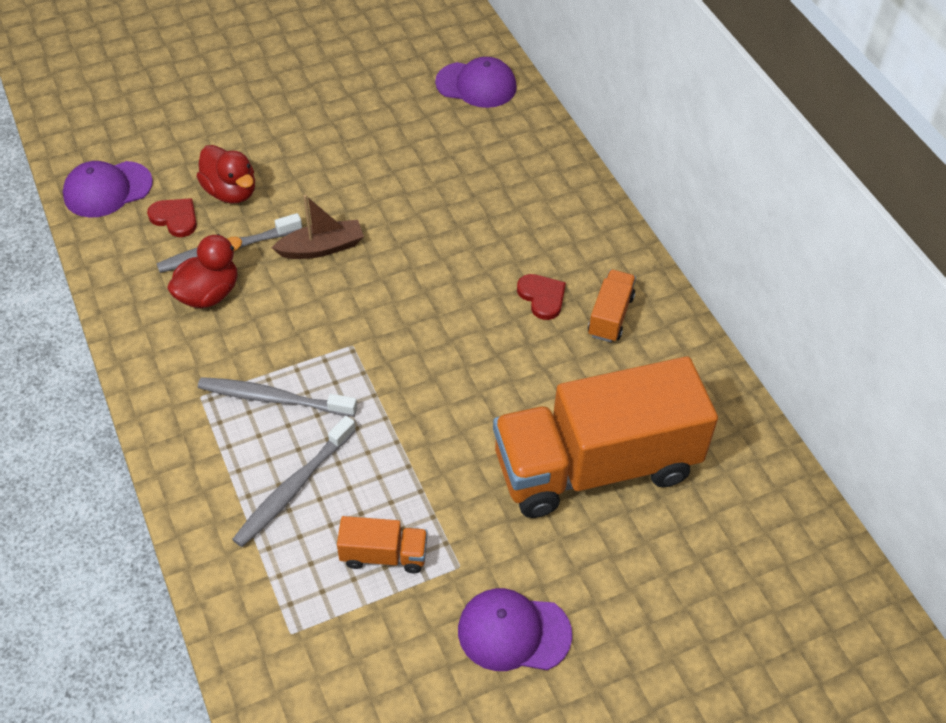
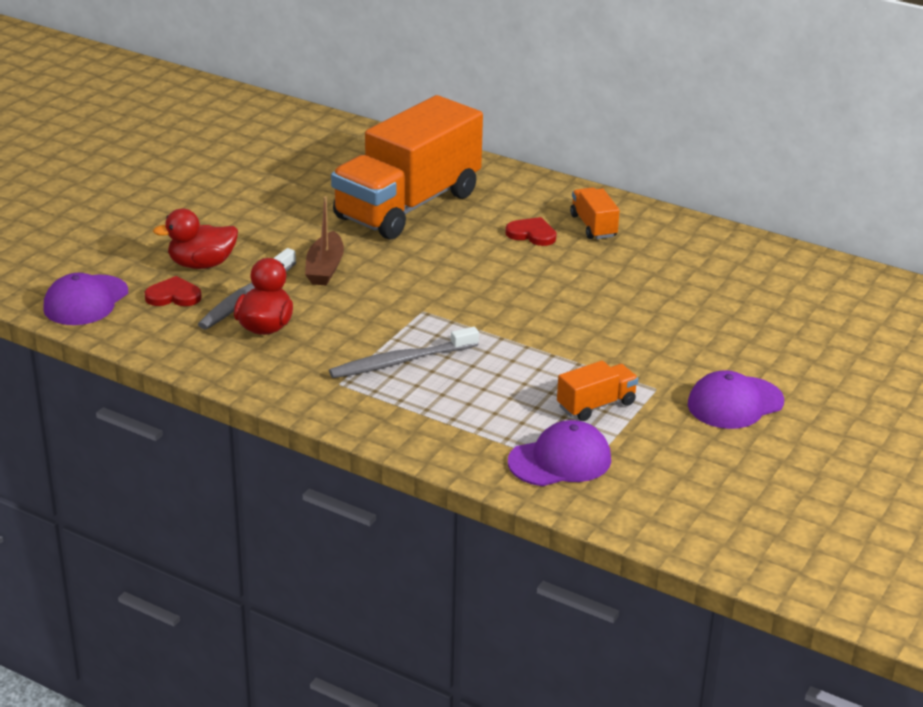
camera: 35 degrees left, 20 degrees down
red duck [196,145,255,204] -> red duck turned 150 degrees clockwise [153,209,238,269]
grey toothbrush [232,416,356,547] -> none
brown boat [272,195,364,259] -> brown boat turned 150 degrees clockwise [305,196,344,286]
purple cap [435,57,517,108] -> purple cap moved to [508,420,611,486]
orange truck [493,356,718,518] -> orange truck moved to [331,95,483,240]

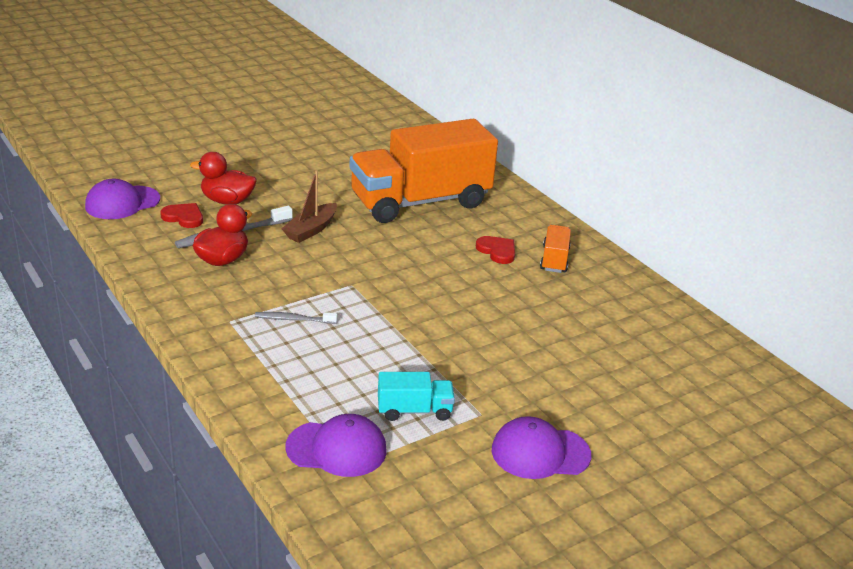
camera: 25 degrees right, 0 degrees up
grey toothbrush [329,327,479,378] -> grey toothbrush [255,312,337,324], size x0.59
orange truck [557,361,638,421] -> turquoise truck [378,372,455,421]

